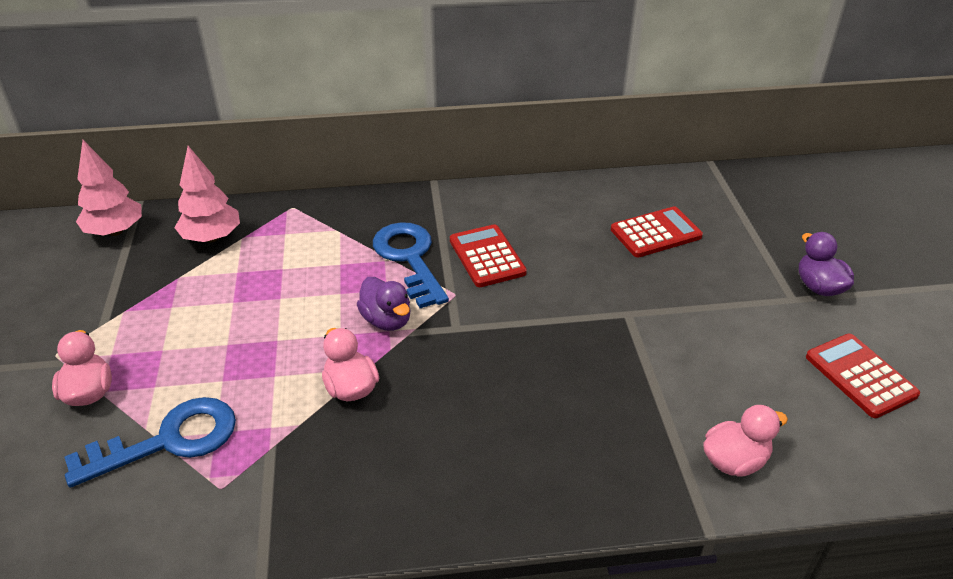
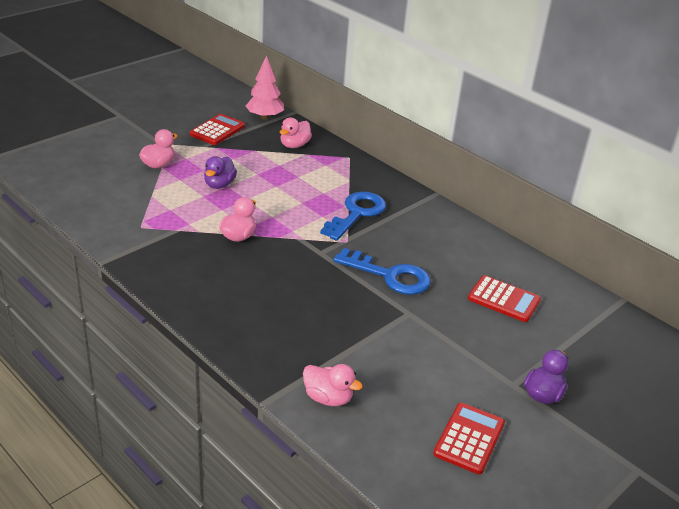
camera: 50 degrees right, 5 degrees down
blue key [64,397,236,488] -> blue key moved to [333,248,431,295]
pink tree [175,146,240,242] -> pink duck [280,118,312,148]
purple duck [357,277,410,331] -> purple duck moved to [204,156,237,189]
red calculator [450,224,527,287] -> red calculator moved to [190,114,245,145]

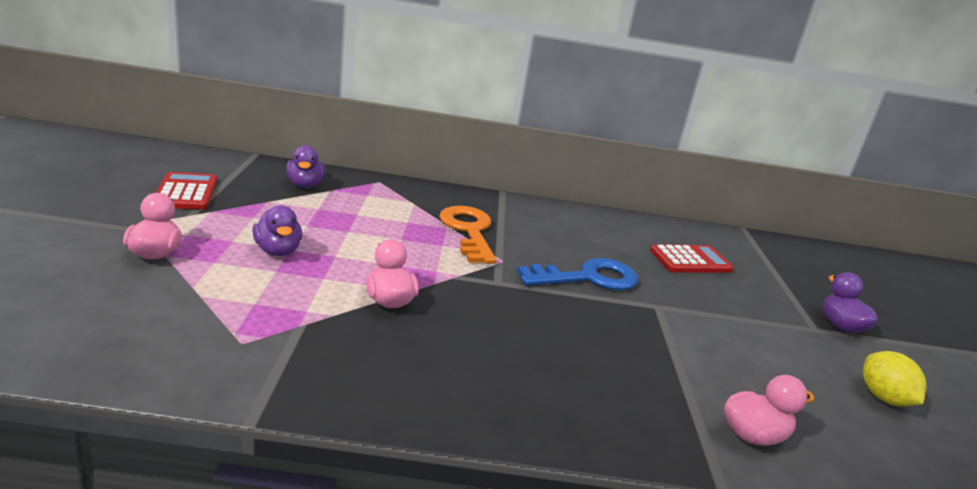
camera: 45 degrees left, 10 degrees down
pink tree [246,55,284,120] -> none
pink duck [280,118,312,148] -> purple duck [286,146,326,188]
blue key [320,192,386,241] -> orange key [439,206,497,264]
red calculator [433,403,505,474] -> yellow lemon [863,351,927,407]

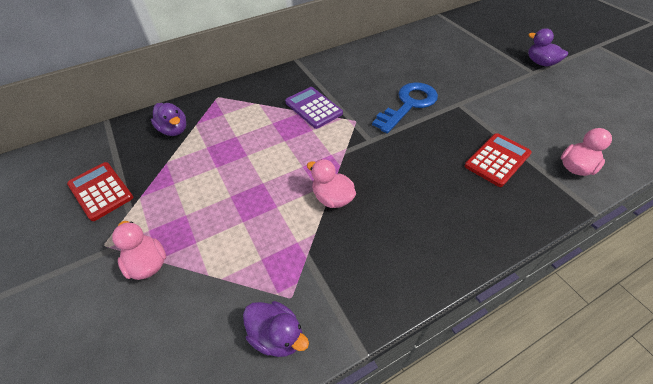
camera: 25 degrees left, 25 degrees up
purple duck [252,205,302,256] -> purple duck moved to [243,301,309,357]
orange key [439,206,497,264] -> purple calculator [285,87,343,129]
red calculator [650,244,734,273] -> red calculator moved to [465,133,532,187]
yellow lemon [863,351,927,407] -> none

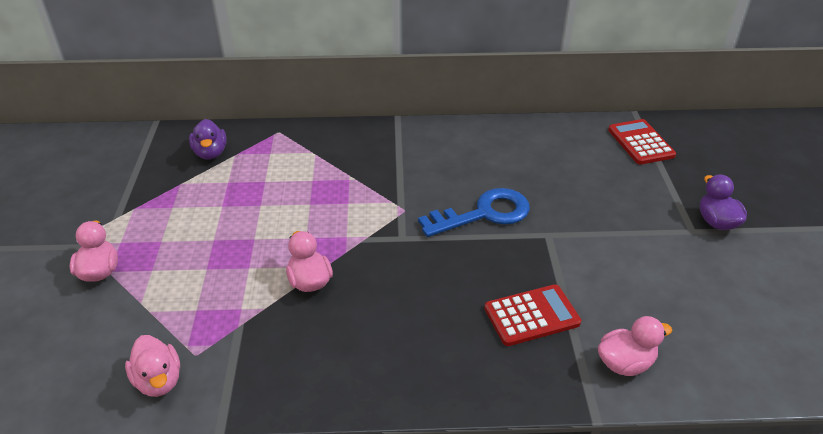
camera: 25 degrees right, 10 degrees down
red calculator [67,162,133,221] -> red calculator moved to [608,119,676,165]
purple duck [243,301,309,357] -> pink duck [125,335,180,397]
purple calculator [285,87,343,129] -> none

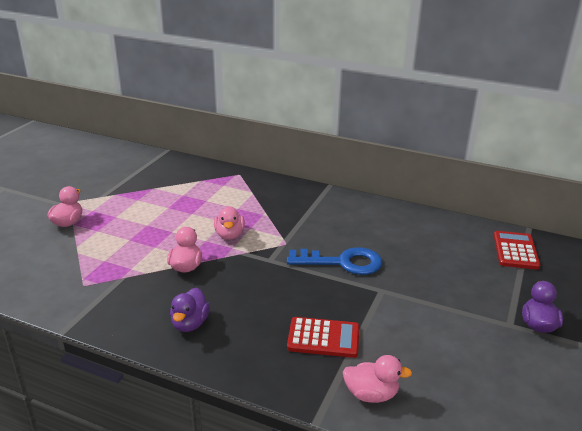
camera: 25 degrees right, 10 degrees down
pink duck [125,335,180,397] -> pink duck moved to [214,206,245,240]
purple duck [189,119,227,159] -> purple duck moved to [170,288,210,332]

